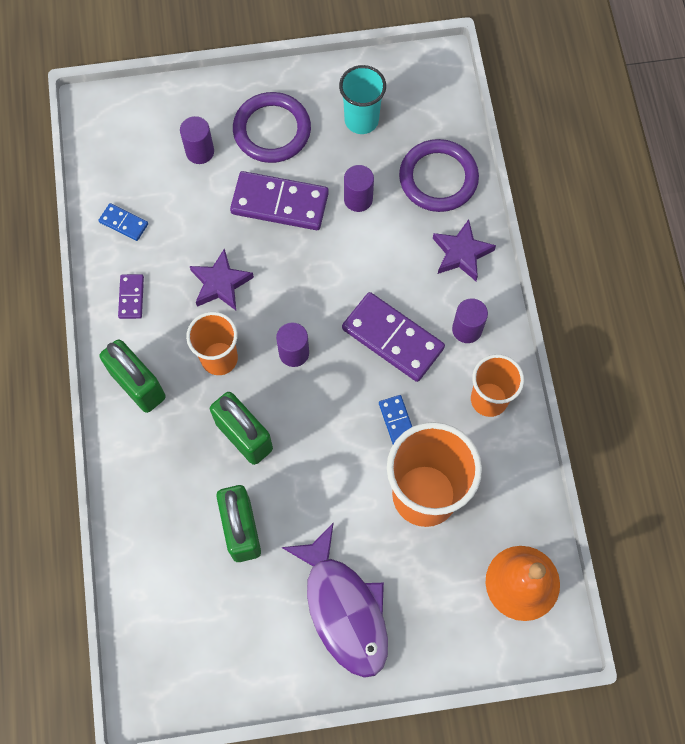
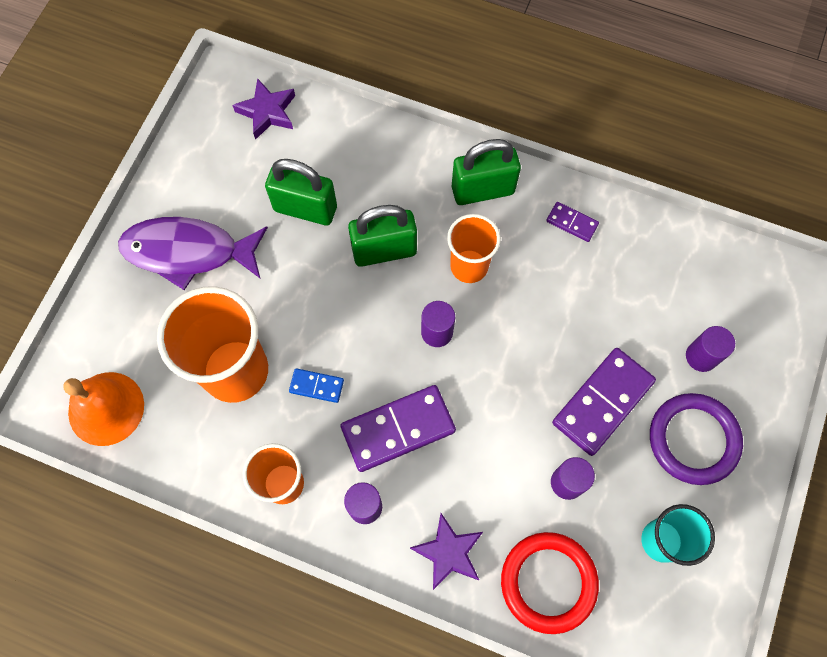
camera: 120 degrees right, 0 degrees up
blue domino [98,203,148,241] -> none
purple star [190,248,254,310] -> purple star moved to [233,78,295,140]
purple ring [399,139,479,212] -> red ring [501,532,599,634]

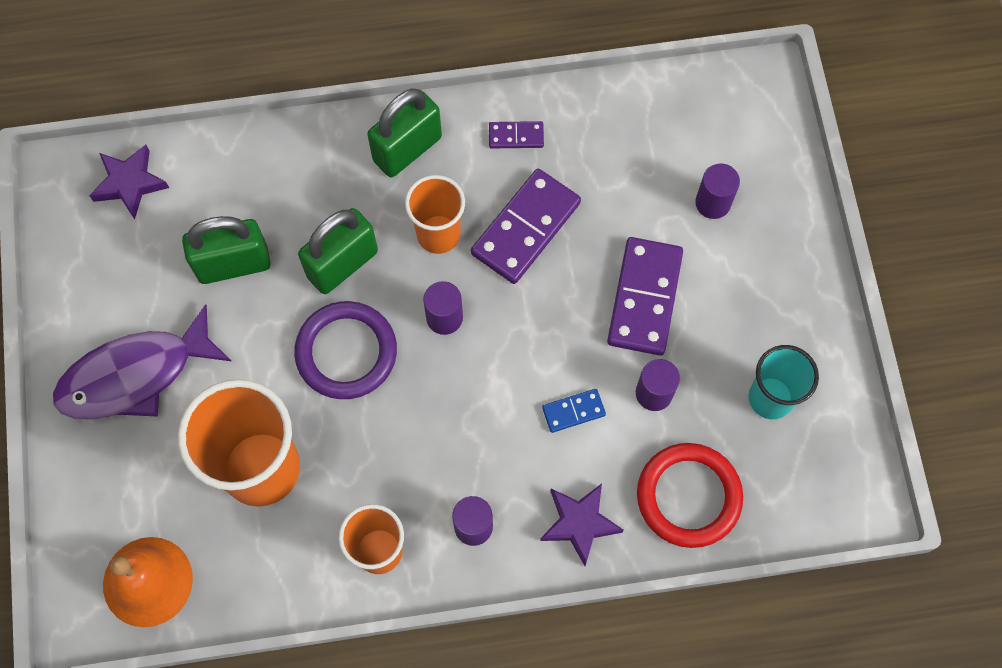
camera: 30 degrees left, 0 degrees up
blue domino [289,368,344,403] -> blue domino moved to [542,389,606,433]
purple domino [340,385,456,472] -> purple domino moved to [471,169,581,284]
purple ring [650,393,743,485] -> purple ring moved to [294,301,397,399]

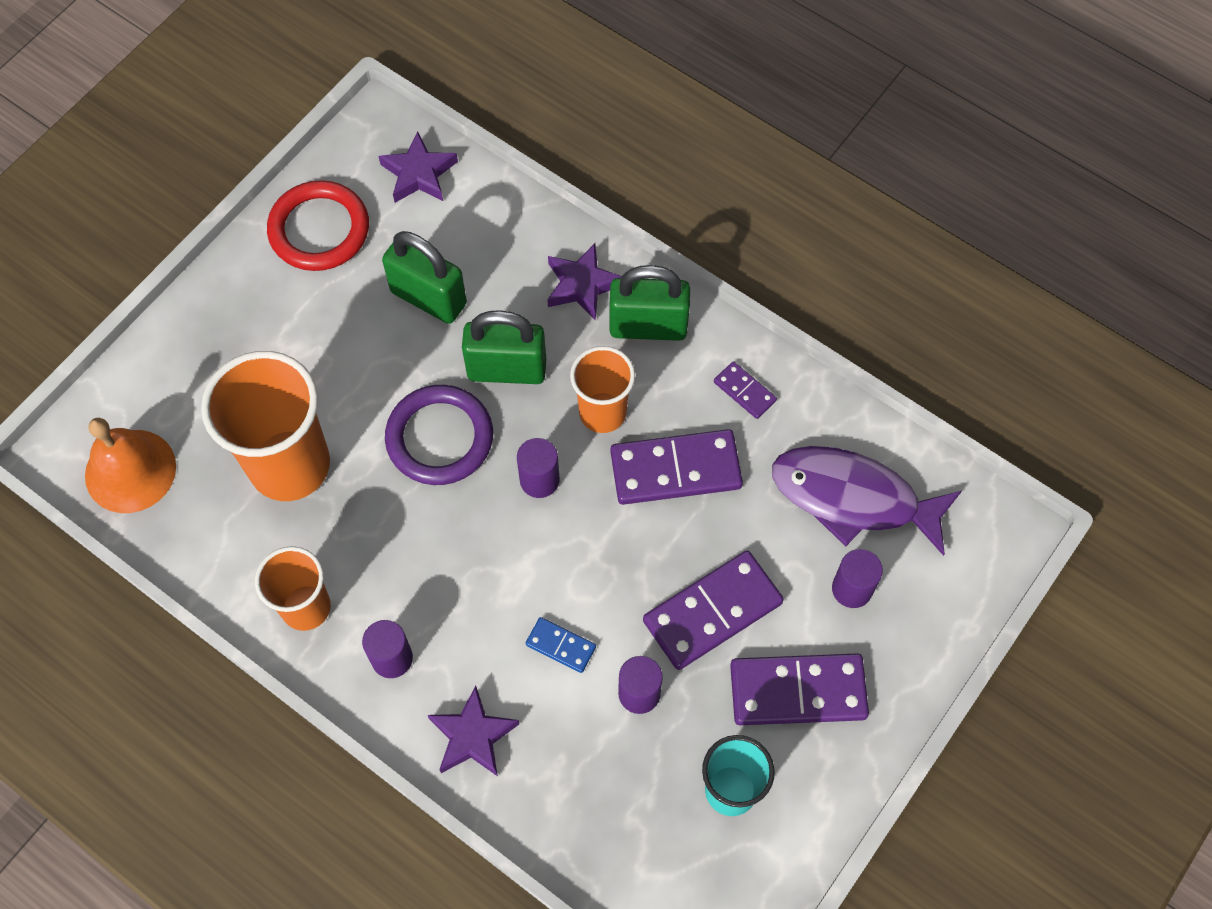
camera: 45 degrees right, 5 degrees down
purple fish [53,304,231,419] -> purple fish moved to [772,446,962,556]
red ring [637,443,743,548] -> red ring moved to [267,180,369,271]
none -> purple star [547,243,622,321]
none -> purple domino [730,653,869,725]

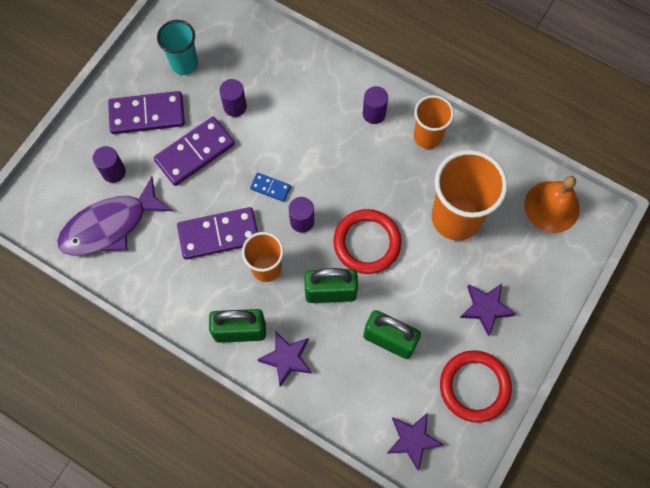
camera: 175 degrees right, 5 degrees up
purple ring [385,385,493,485] -> red ring [333,209,402,274]
purple star [428,686,519,776] -> purple star moved to [460,284,516,336]
blue domino [526,617,596,673] -> blue domino moved to [250,173,291,202]
purple domino [714,361,777,419] -> none
purple fish [772,446,962,556] -> purple fish turned 135 degrees clockwise [57,177,172,256]

